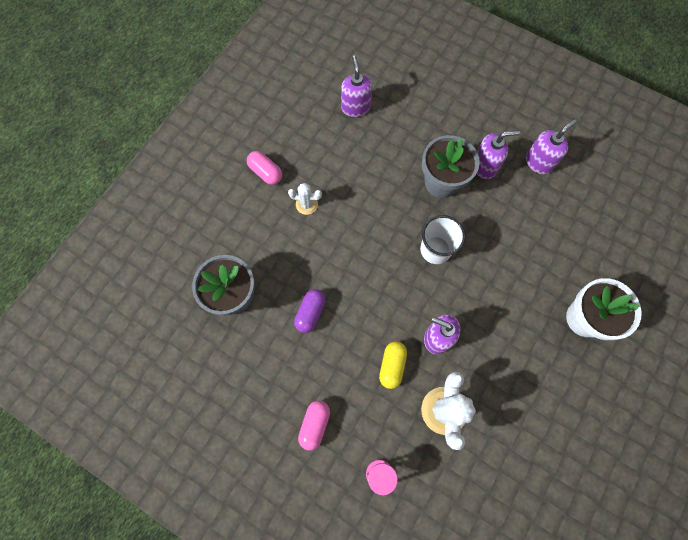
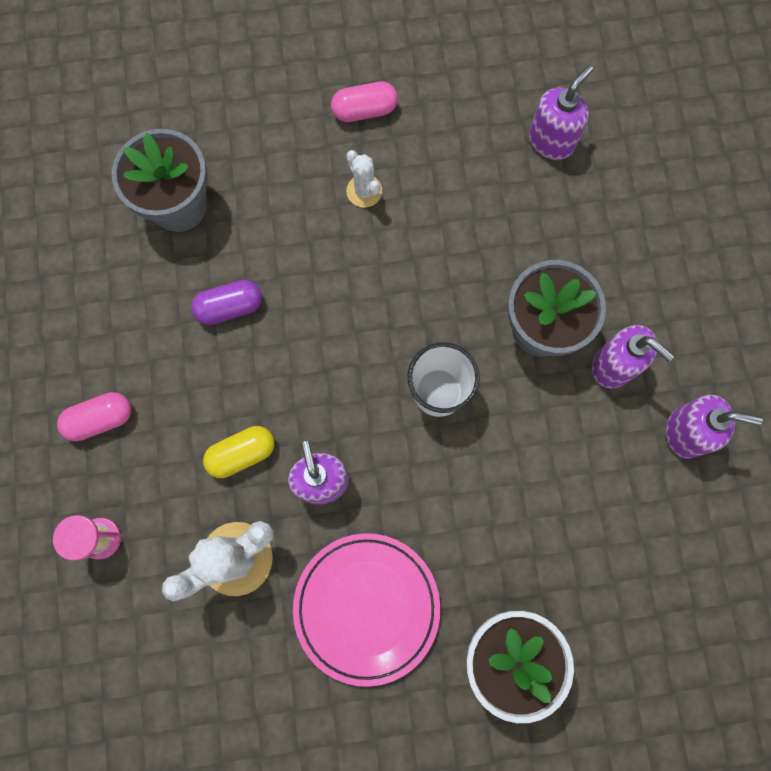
camera: 50 degrees right, 5 degrees up
pink capsule [247,151,282,185] -> pink capsule turned 75 degrees clockwise [331,81,398,122]
none -> pink plate [293,533,440,687]

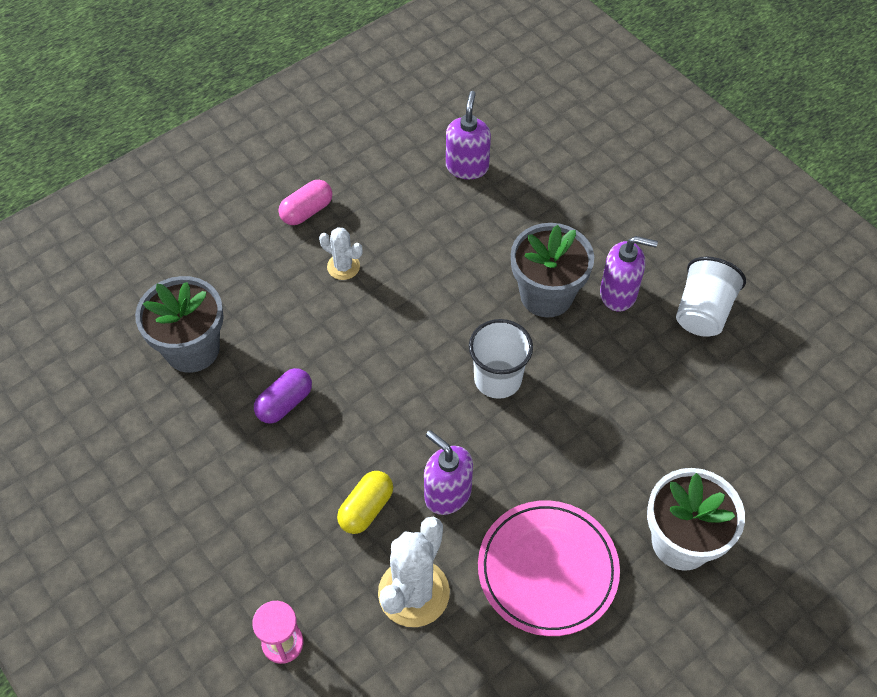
camera: 30 degrees left, 20 degrees down
pink capsule [57,392,131,441] -> none
purple soap dispenser [666,395,763,458] -> white cup [676,257,746,337]

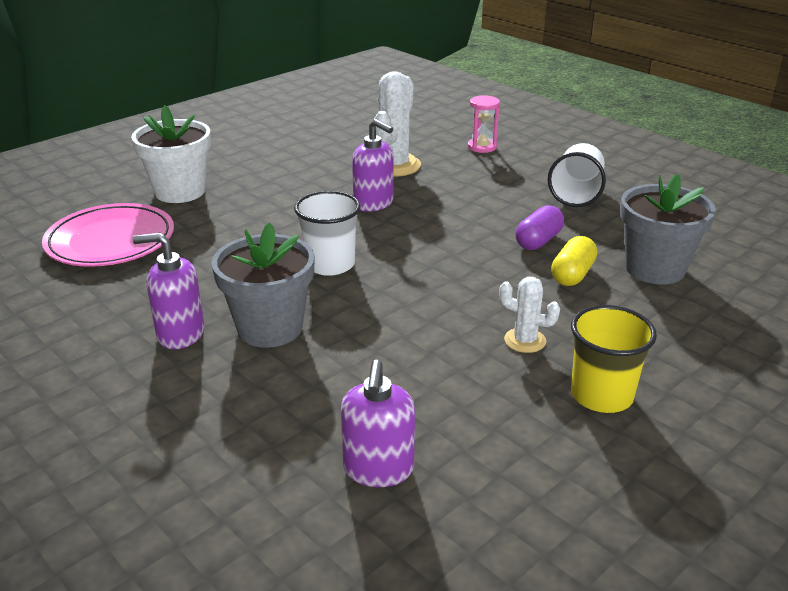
camera: 175 degrees right, 25 degrees down
pink capsule [278,180,332,225] -> yellow cup [571,305,657,413]
yellow capsule [337,471,393,534] -> yellow capsule moved to [551,236,598,286]
pink plate [478,500,620,636] -> pink plate moved to [42,203,174,267]
white cup [676,257,746,337] -> white cup moved to [548,143,606,207]

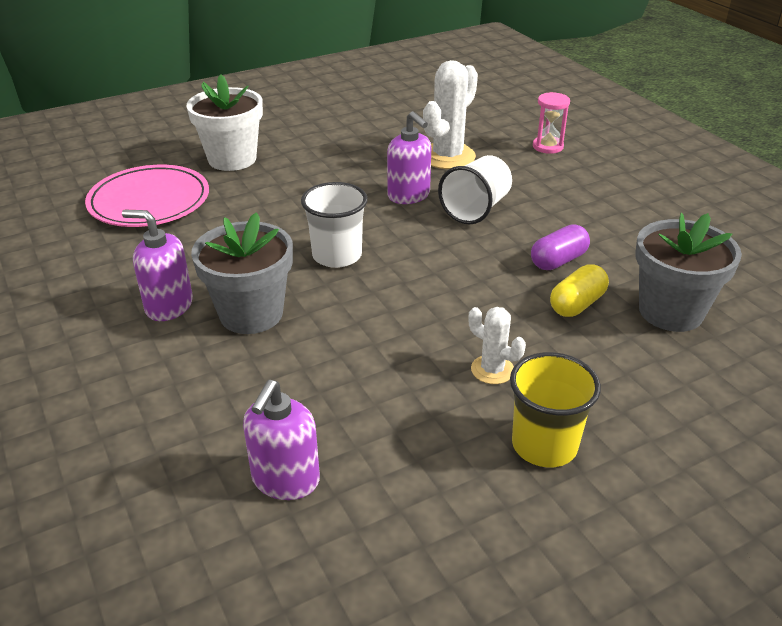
camera: 15 degrees right, 5 degrees up
white cup [548,143,606,207] -> white cup moved to [438,155,512,224]

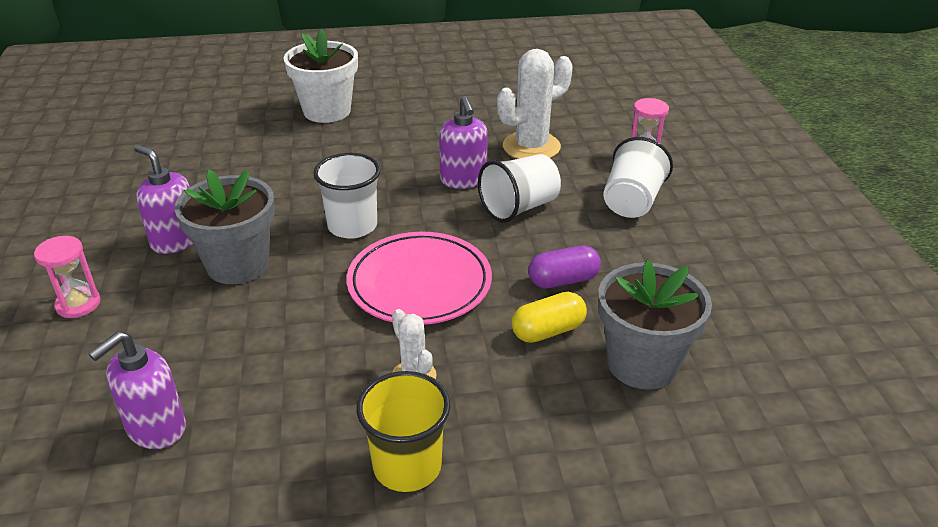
camera: 20 degrees right, 0 degrees up
pink plate [85,165,209,227] -> pink plate moved to [347,232,492,325]
none -> pink hourglass [34,236,101,318]
none -> white cup [603,137,673,218]

